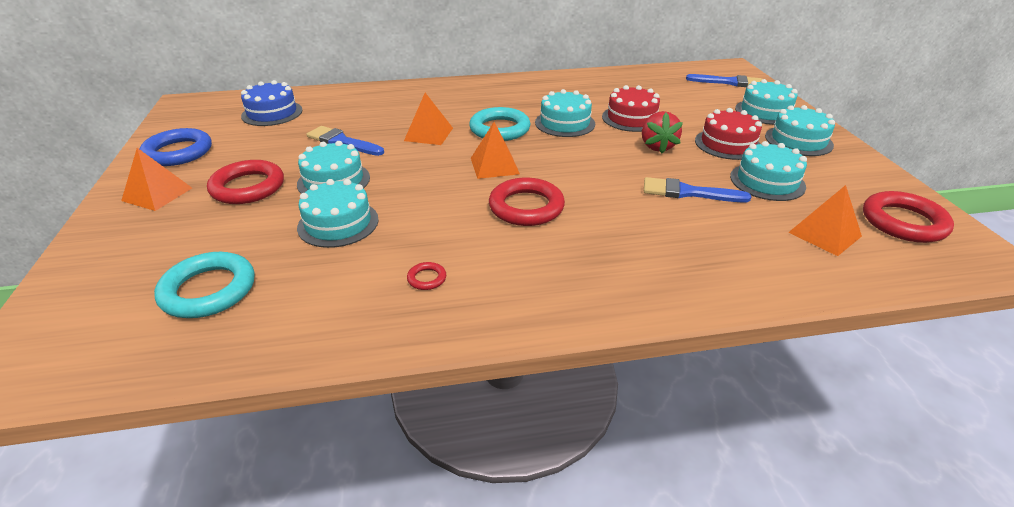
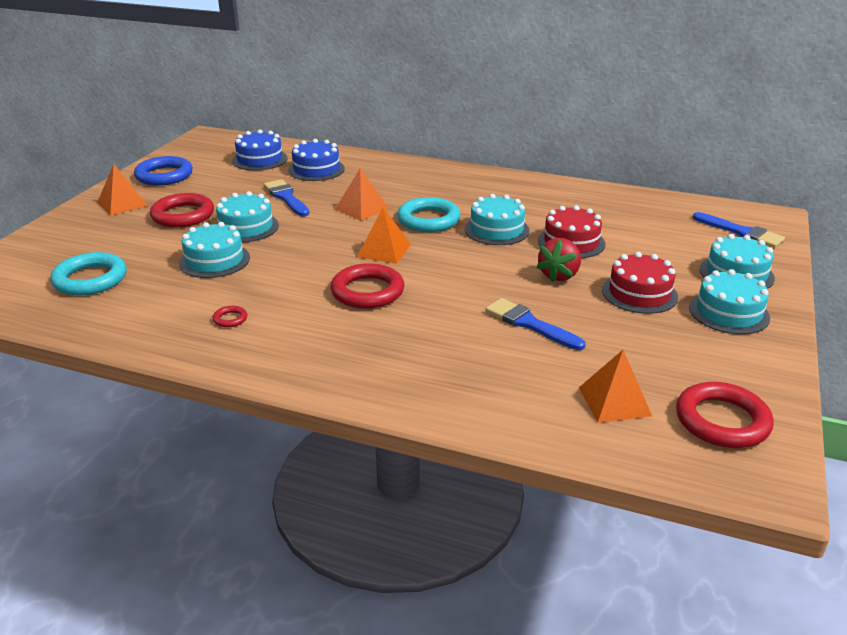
camera: 30 degrees right, 5 degrees down
turquoise cake [730,141,807,201] -> none
none -> blue cake [288,139,345,181]

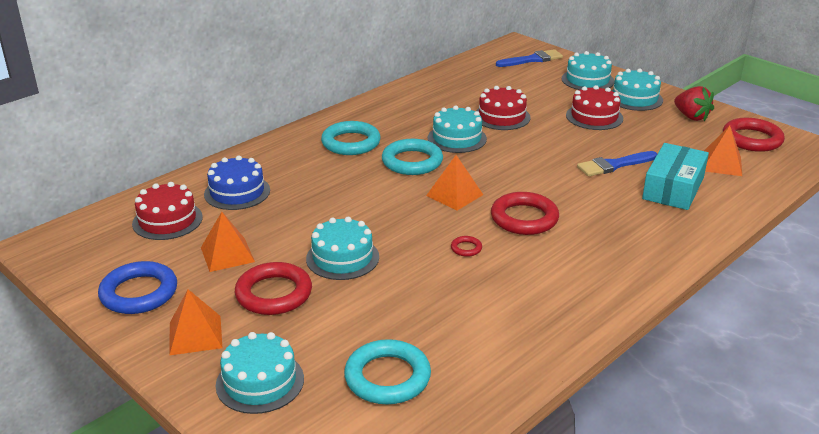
camera: 65 degrees left, 0 degrees up
turquoise cake [179,222,250,278] -> turquoise cake moved to [216,332,304,414]
red ring [213,306,247,327] -> red ring moved to [451,236,482,257]
blue cake [232,130,288,171] -> red cake [132,182,203,240]
blue brush [264,179,309,216] -> none
orange pyramid [335,168,389,221] -> orange pyramid moved to [201,212,255,272]
red strawberry [536,238,581,283] -> red strawberry moved to [674,86,714,121]
none -> turquoise ring [321,121,381,155]
none -> turquoise box [642,143,709,210]

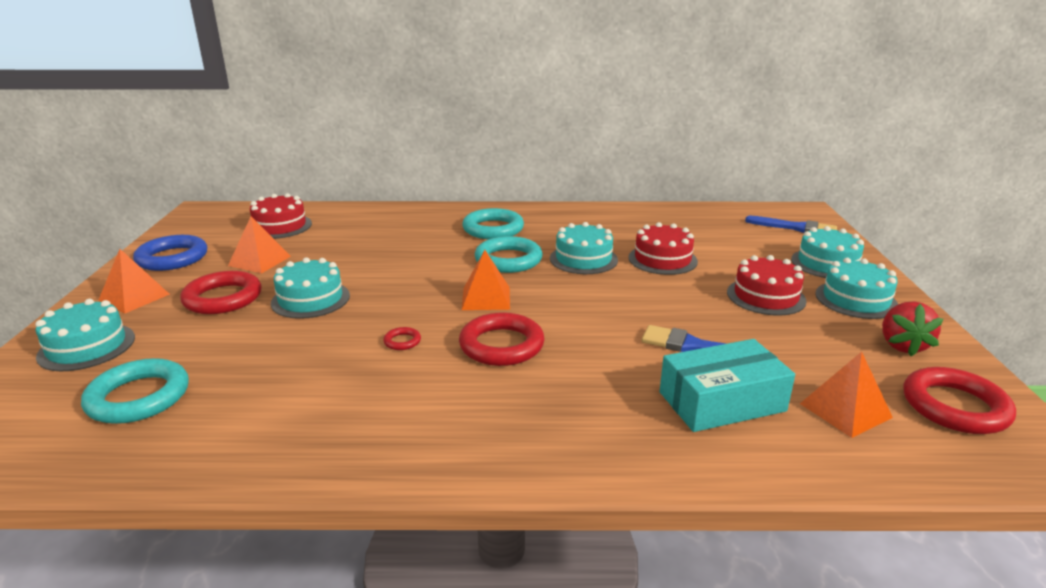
camera: 45 degrees right, 5 degrees down
blue cake [204,155,270,210] -> none

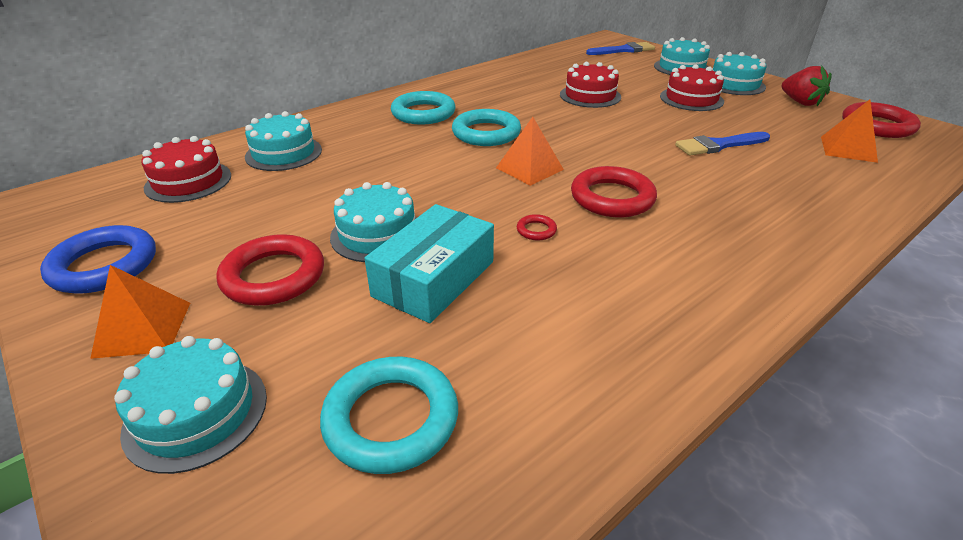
camera: 40 degrees left, 10 degrees up
orange pyramid [228,216,291,273] -> none
turquoise cake [550,222,618,274] -> turquoise cake moved to [245,111,322,171]
turquoise box [660,339,795,432] -> turquoise box moved to [364,204,494,323]

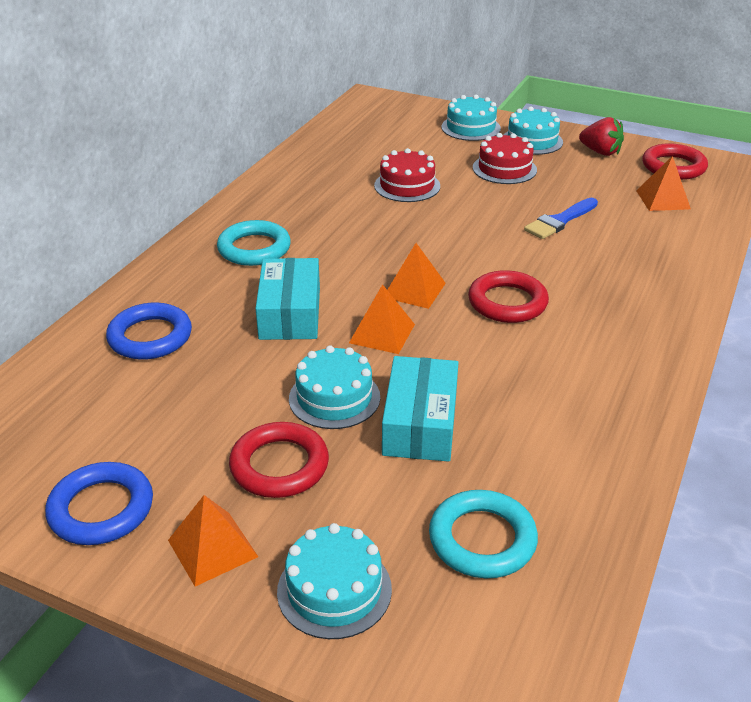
camera: 25 degrees left, 0 degrees up
red cake [141,136,231,203] -> none
turquoise cake [245,111,322,171] -> blue ring [106,303,192,360]
turquoise ring [452,109,521,146] -> none
red ring [517,214,557,241] -> none
blue brush [586,42,655,55] -> none
none -> turquoise box [255,258,320,340]
none -> orange pyramid [349,284,415,354]

